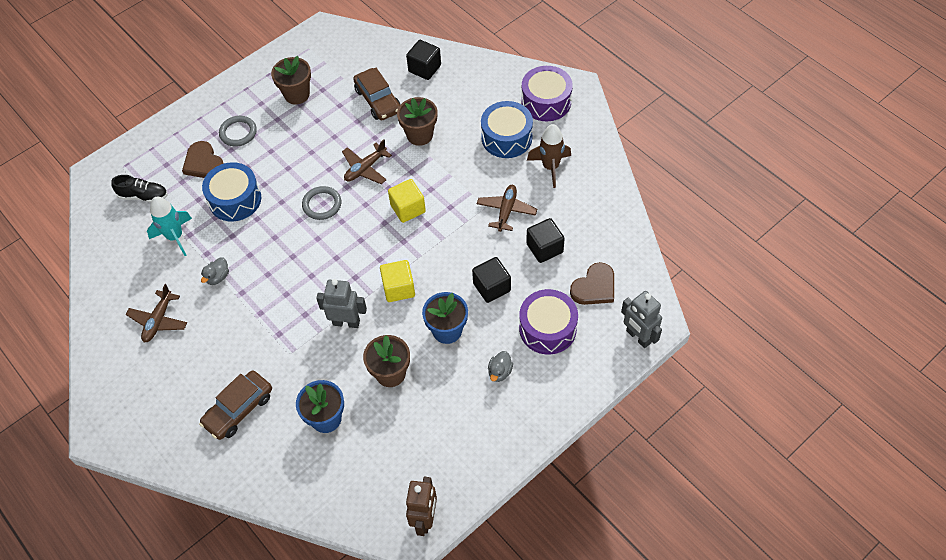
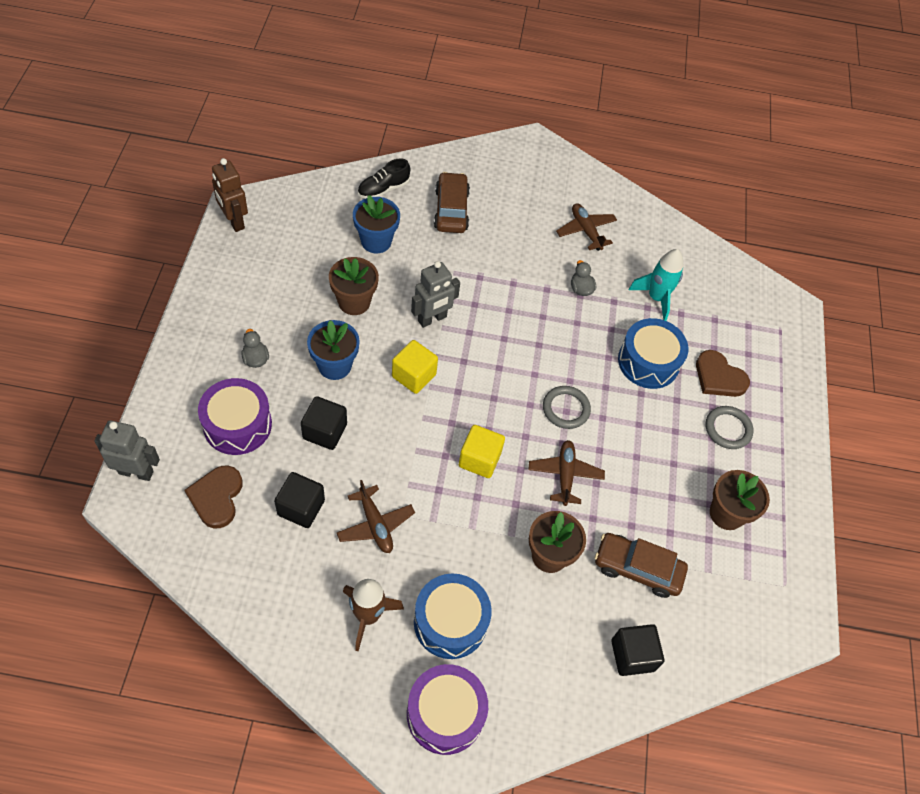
camera: 130 degrees right, 0 degrees up
black shoe [111,175,168,203] -> black shoe moved to [358,158,410,199]
brown heart [182,141,224,178] -> brown heart turned 150 degrees counterclockwise [696,350,750,397]

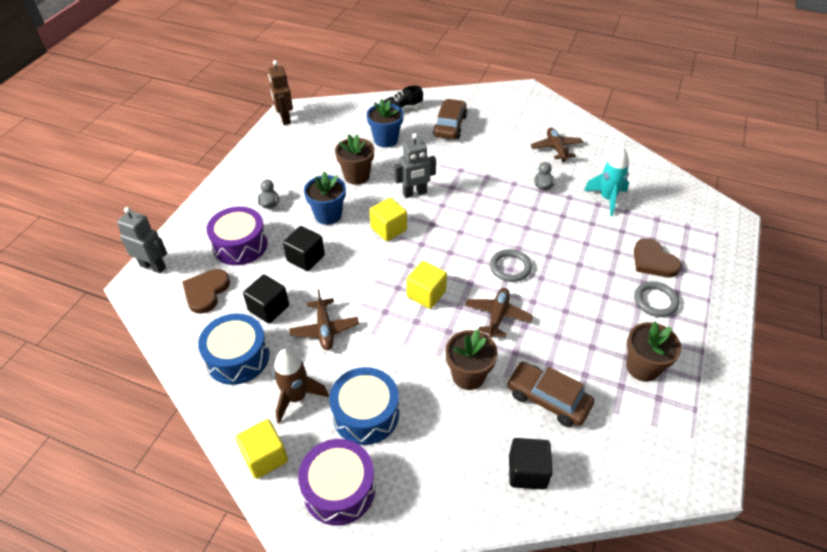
camera: 20 degrees right, 10 degrees down
blue drum [618,318,688,389] -> blue drum moved to [198,314,269,385]
none -> yellow cube [236,419,288,479]

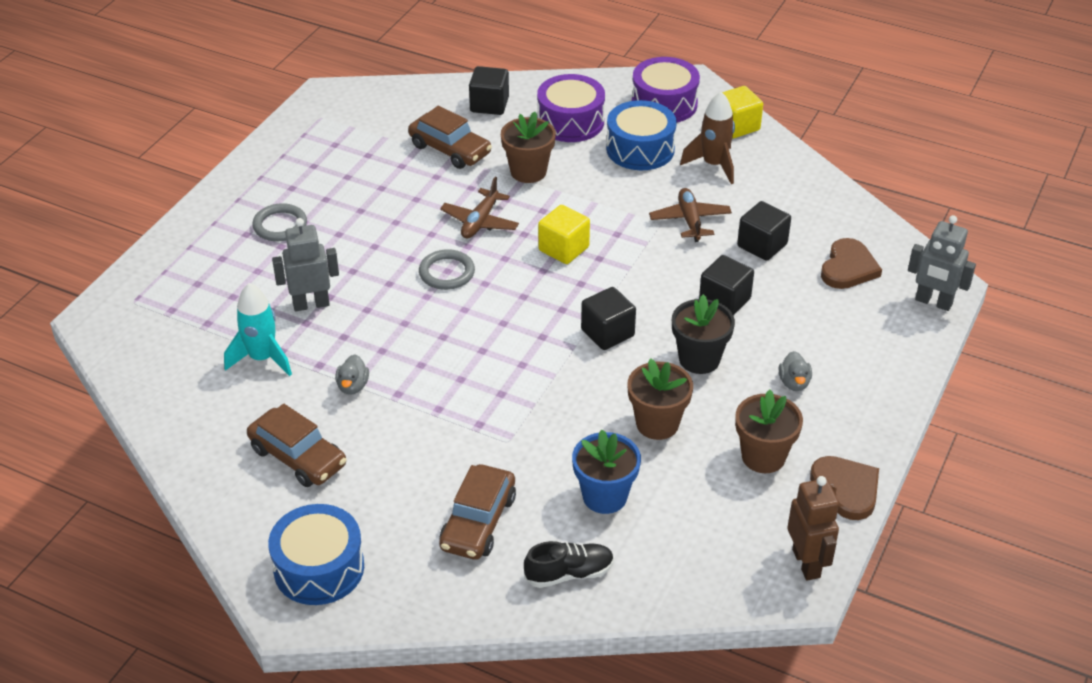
camera: 175 degrees left, 5 degrees down
blue drum [198,314,269,385] -> blue drum moved to [268,504,364,605]
purple drum [206,206,268,265] -> purple drum moved to [537,74,605,142]
blue flower pot [304,171,346,225] -> black flower pot [672,294,735,374]
yellow cube [369,198,407,241] -> black cube [581,287,636,350]
grey robot [395,133,436,198] -> grey robot moved to [272,218,339,311]
brown plane [530,128,583,162] -> brown car [247,404,346,487]
brown flower pot [626,322,681,382] -> brown flower pot moved to [735,390,803,473]
brown heart [634,238,682,277] -> brown heart moved to [810,456,879,520]

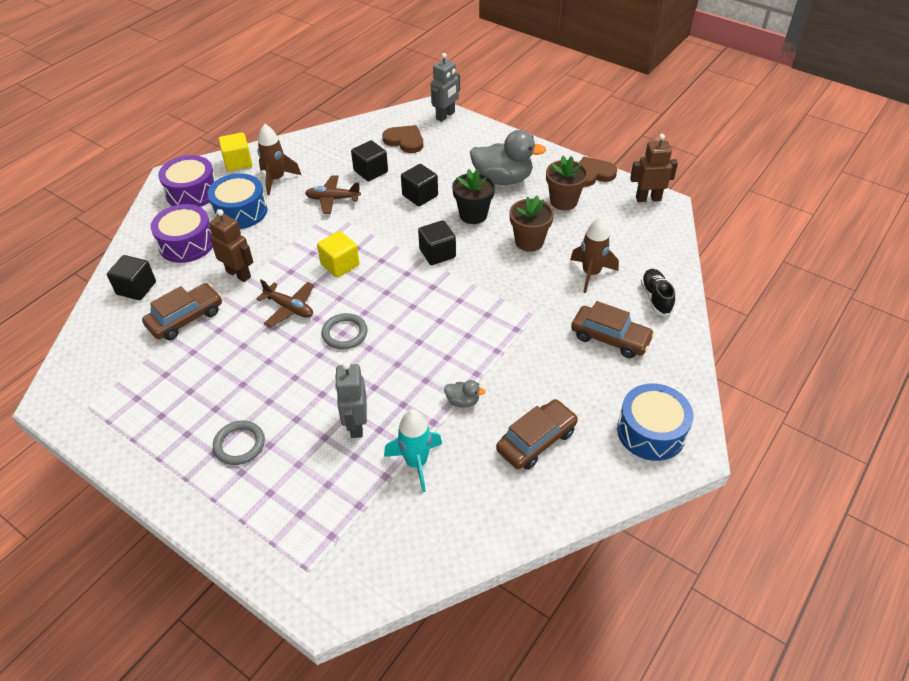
camera: 80 degrees left, 5 degrees up
brown flower pot [501,112,556,183] -> brown robot [209,209,253,282]
blue flower pot [572,430,641,514] -> brown rocket [570,217,619,293]
grey duck [779,351,812,391] -> grey duck [470,130,546,185], size x2.27

